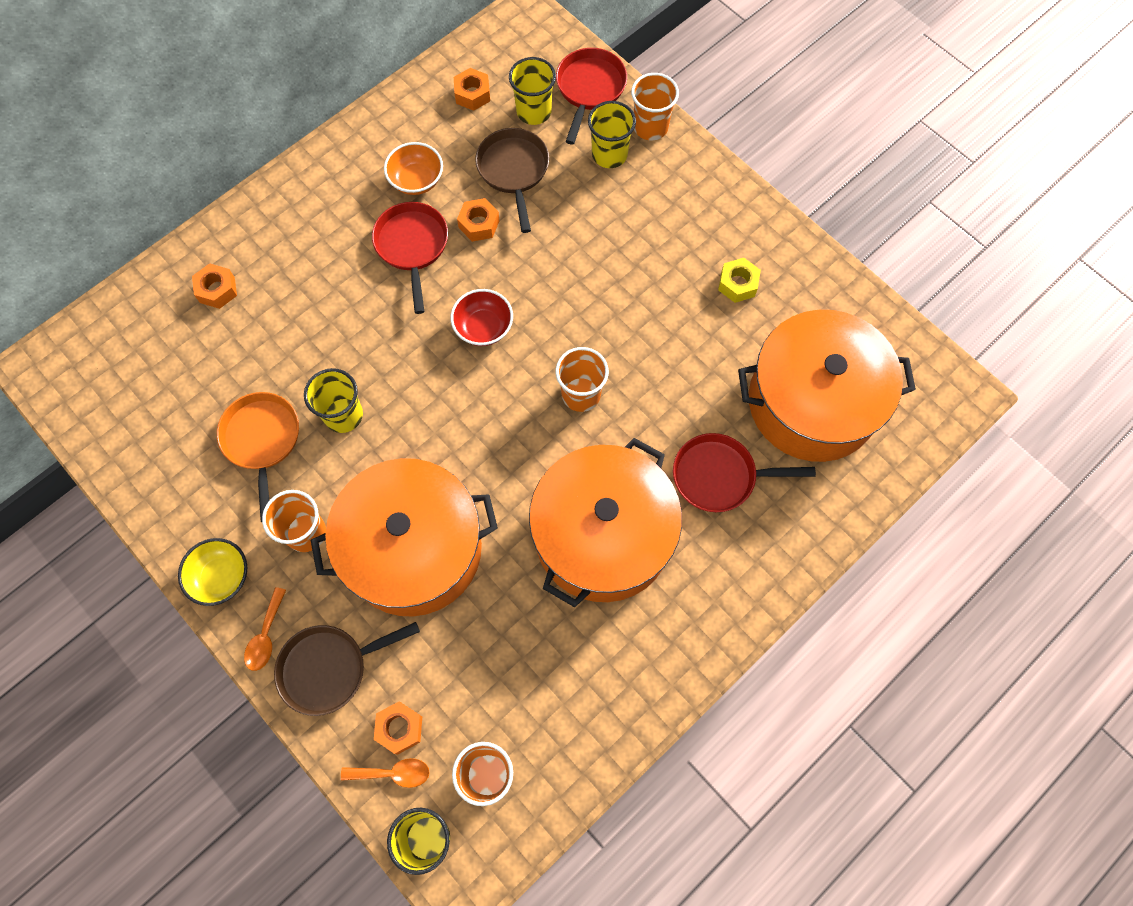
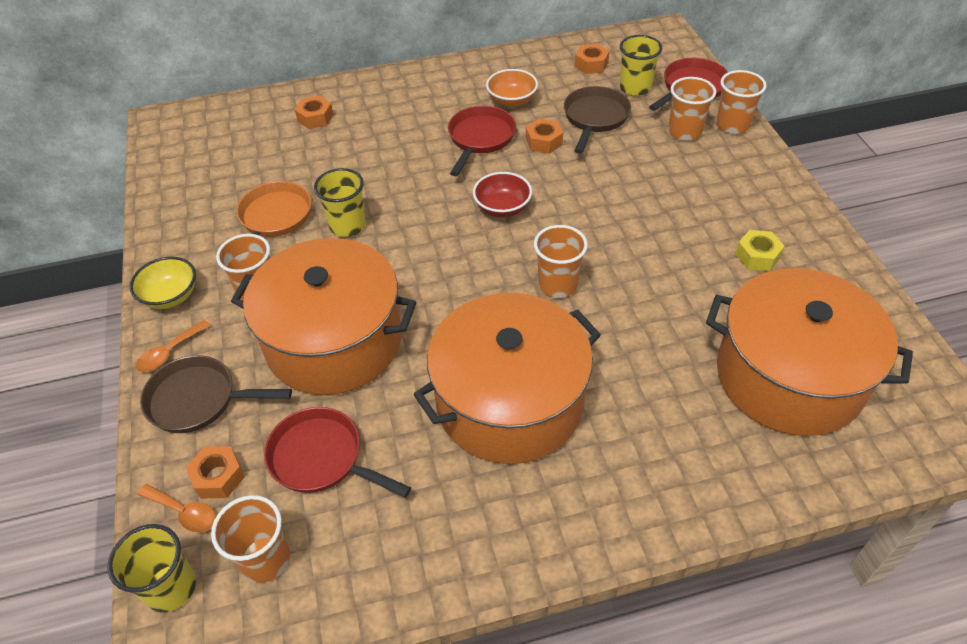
camera: 30 degrees right, 20 degrees down
yellow cup [588,101,636,168] -> orange cup [668,77,716,141]
red pan [673,433,816,512] -> red pan moved to [264,407,411,498]

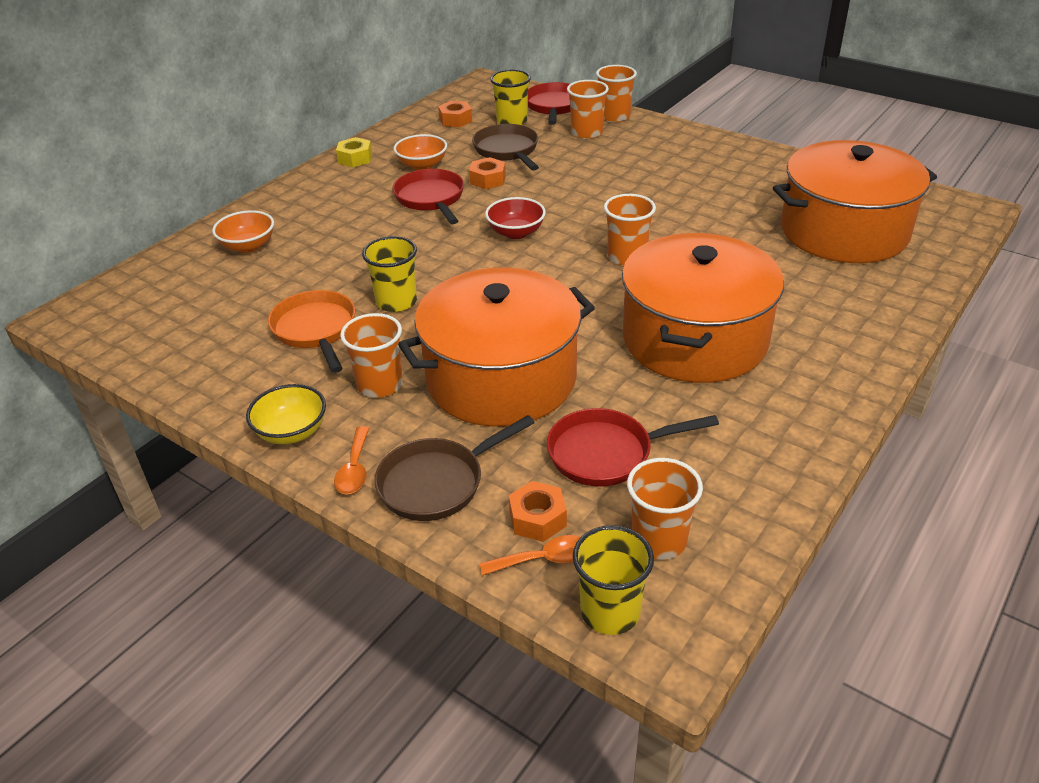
camera: 40 degrees left, 10 degrees down
orange nut [295,96,334,129] -> orange bowl [212,210,274,253]
yellow nut [735,230,785,271] -> yellow nut moved to [336,137,372,167]

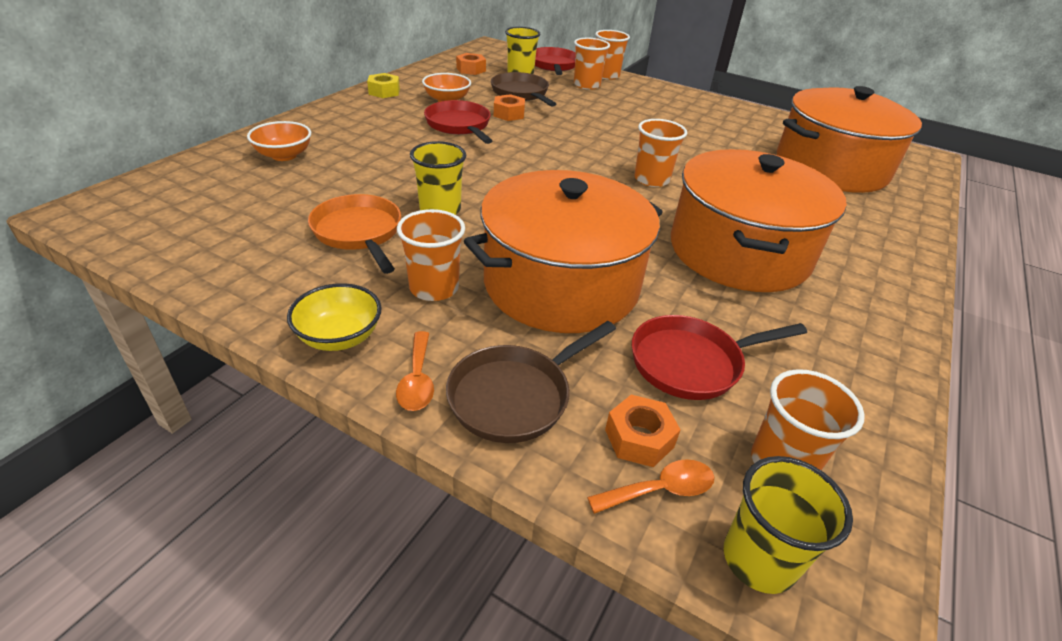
camera: 10 degrees left, 0 degrees up
red bowl [485,197,546,239] -> none

